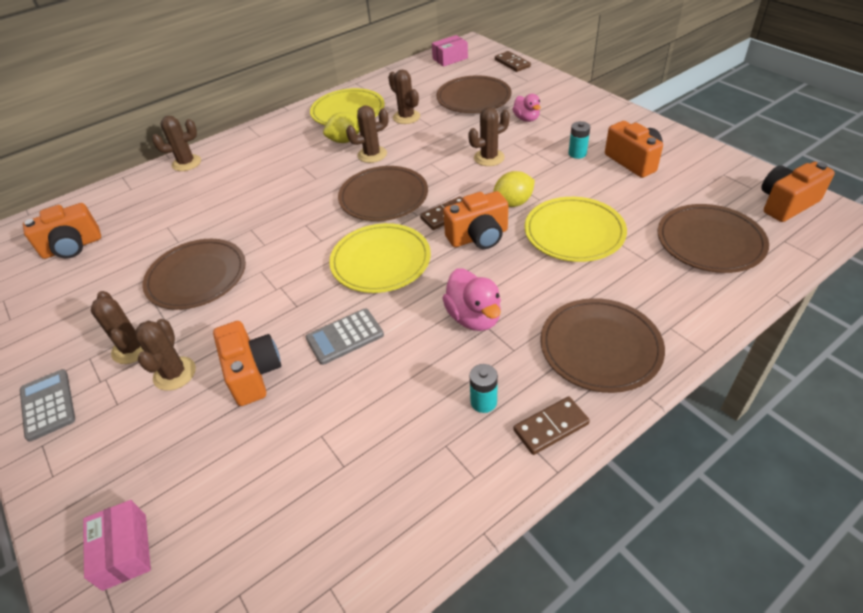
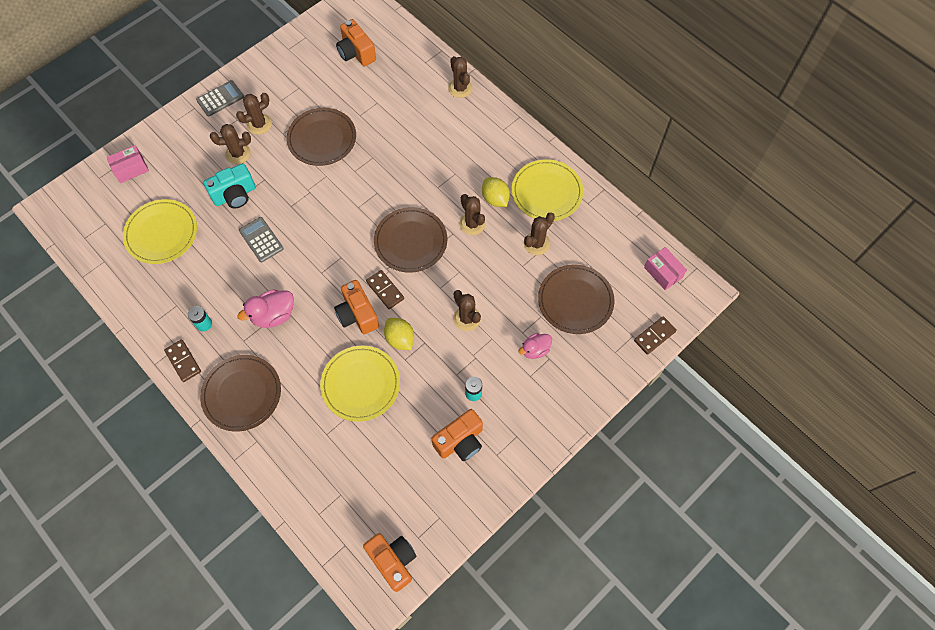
camera: 80 degrees right, 20 degrees up
orange camera [213,321,281,406] -> turquoise camera [203,163,256,208]
yellow plate [329,223,431,293] -> yellow plate moved to [123,199,197,264]
brown plate [658,204,769,273] -> none

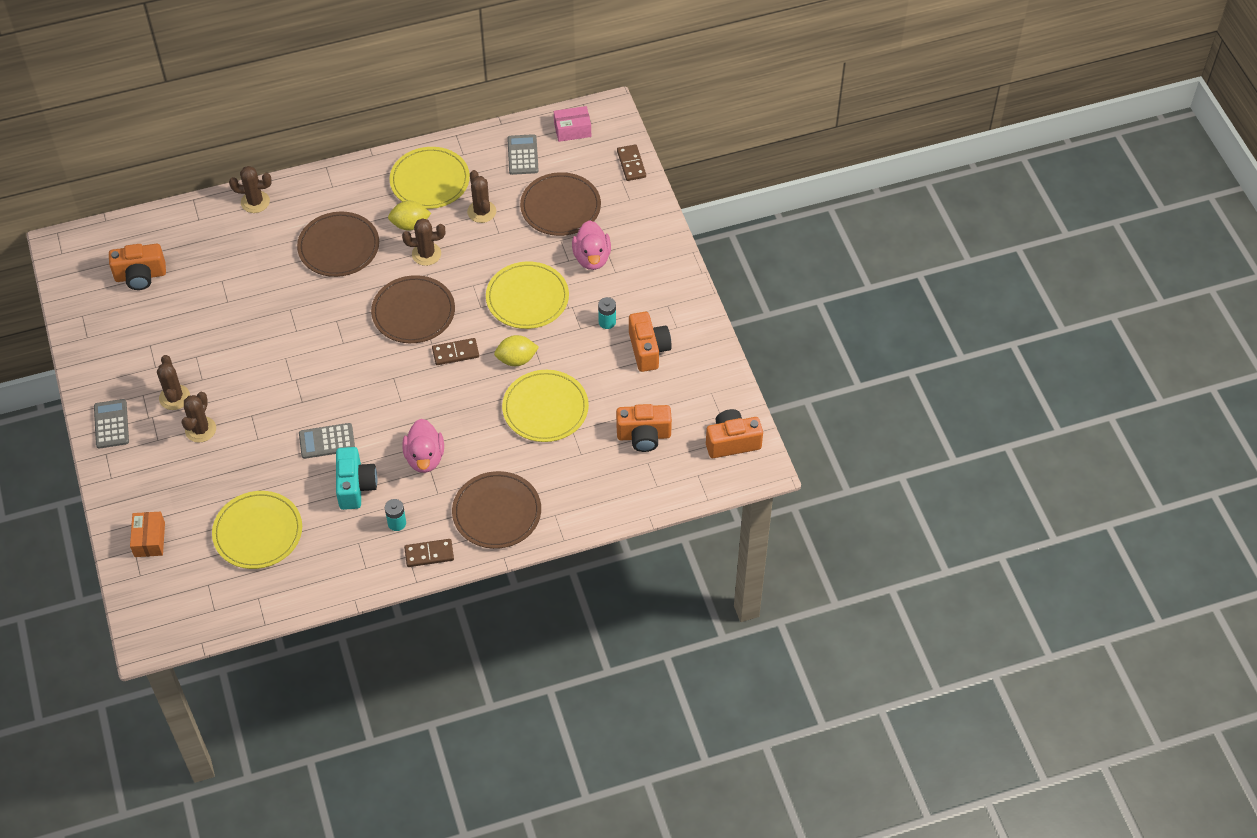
camera: 65 degrees left, 10 degrees down
pink box [106,145,149,183] -> orange box [130,512,165,557]
turquoise camera [203,163,256,208] -> turquoise camera moved to [336,447,377,510]
brown plate [287,108,356,166] -> brown plate moved to [297,212,379,277]
orange camera [334,280,379,334] -> orange camera moved to [616,404,672,452]
brown cactus [453,290,481,331] -> yellow plate [486,261,569,329]
pink duck [518,333,552,359] -> pink duck [572,220,611,270], size x1.51
none -> grey calculator [507,134,539,175]

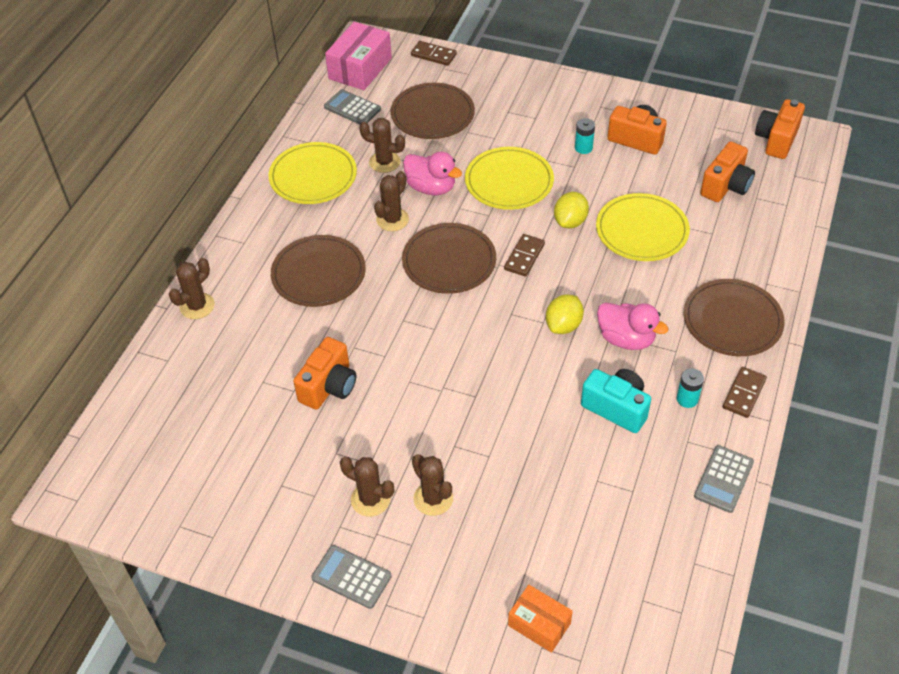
camera: 50 degrees left, 5 degrees down
orange camera [109,244,166,290] -> orange camera moved to [293,337,356,410]
yellow plate [212,491,302,569] -> none
grey calculator [299,423,355,459] -> grey calculator moved to [694,445,754,513]
yellow lemon [388,201,431,231] -> yellow lemon moved to [546,294,584,334]
pink box [554,106,591,142] -> pink box [325,22,392,90], size x1.62
pink duck [572,220,611,270] -> pink duck moved to [403,151,462,196]

